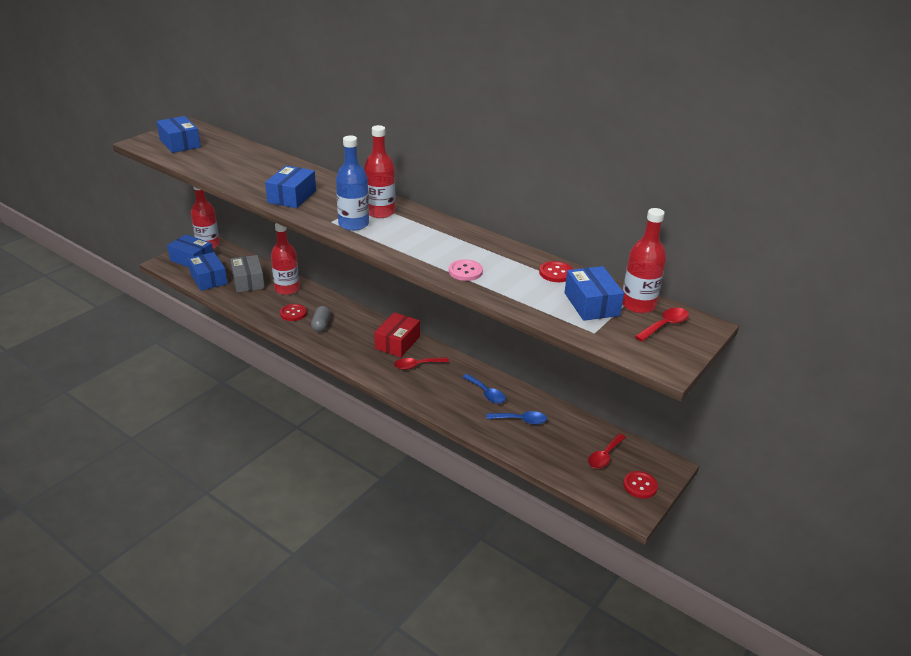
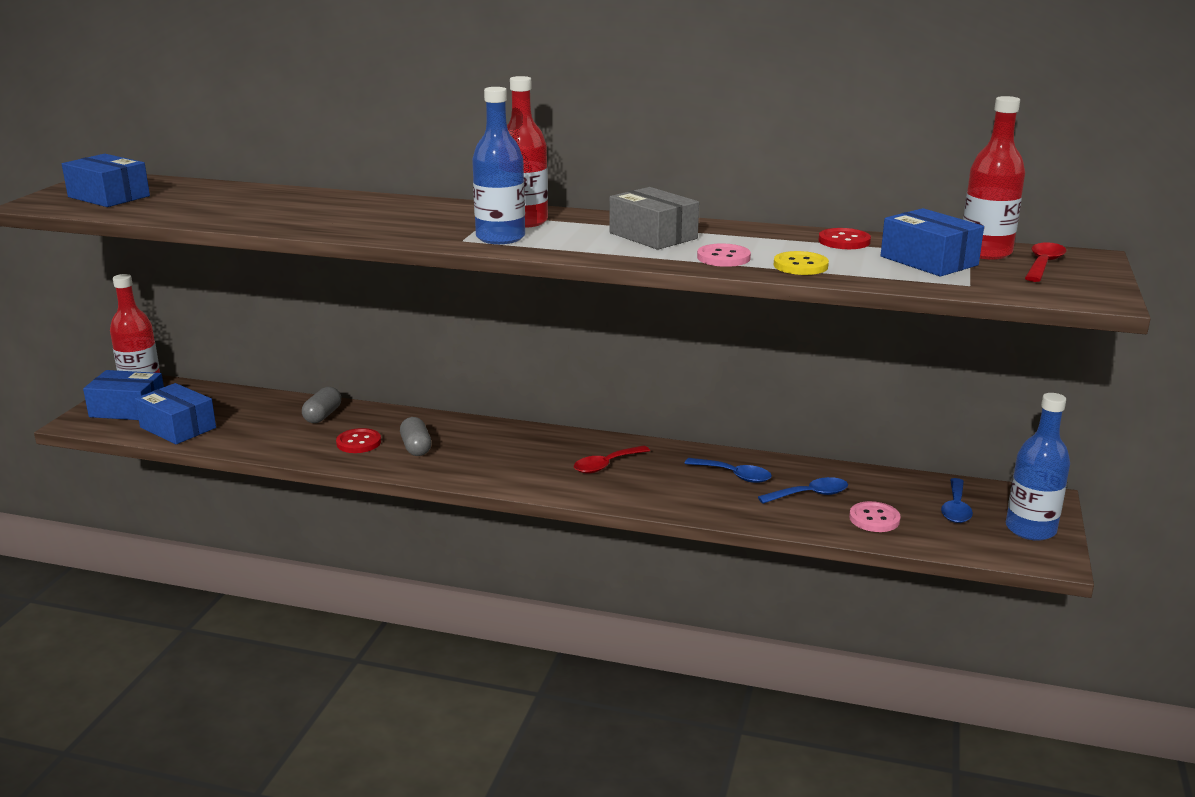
camera: 20 degrees left, 10 degrees down
grey box [230,255,265,293] -> grey box moved to [609,187,699,250]
blue box [265,165,316,208] -> none
red bottle [271,223,299,295] -> grey capsule [302,387,341,423]
red box [374,312,420,357] -> none
red spoon [588,434,626,469] -> blue spoon [941,478,973,523]
red button [623,471,658,499] -> blue bottle [1006,393,1070,541]
none -> yellow button [774,251,829,275]
none -> pink button [849,501,901,532]

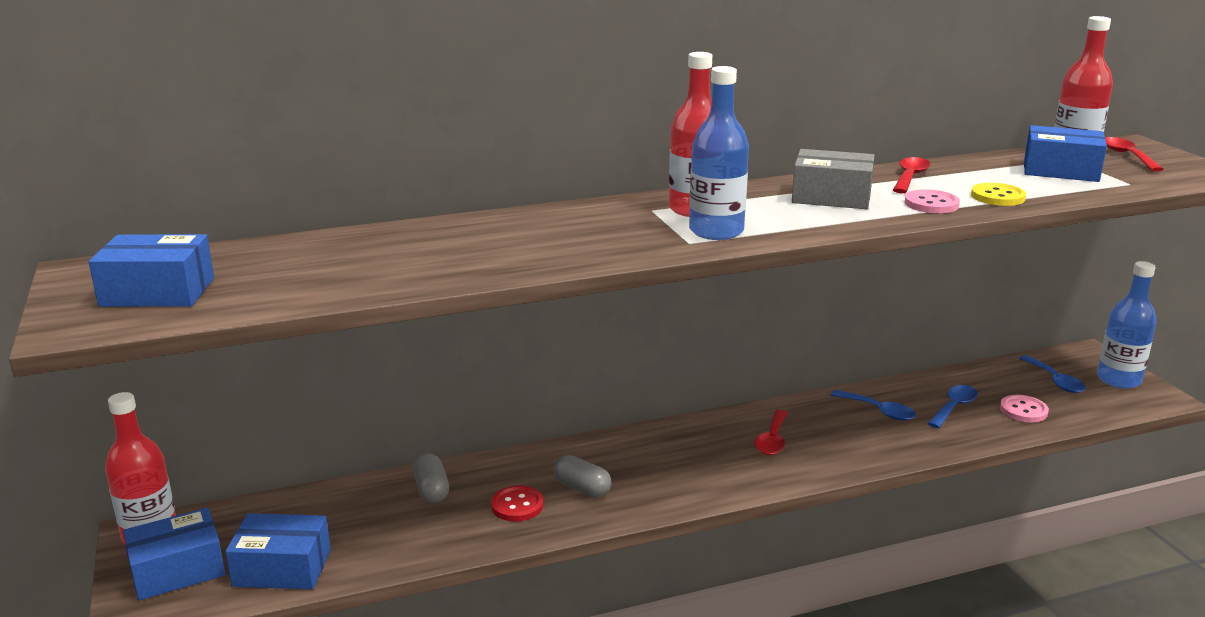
camera: 35 degrees left, 0 degrees up
blue spoon [684,458,772,483] -> blue spoon turned 45 degrees clockwise [831,390,916,421]
red button [819,228,871,249] -> none
none -> red spoon [893,157,931,193]

